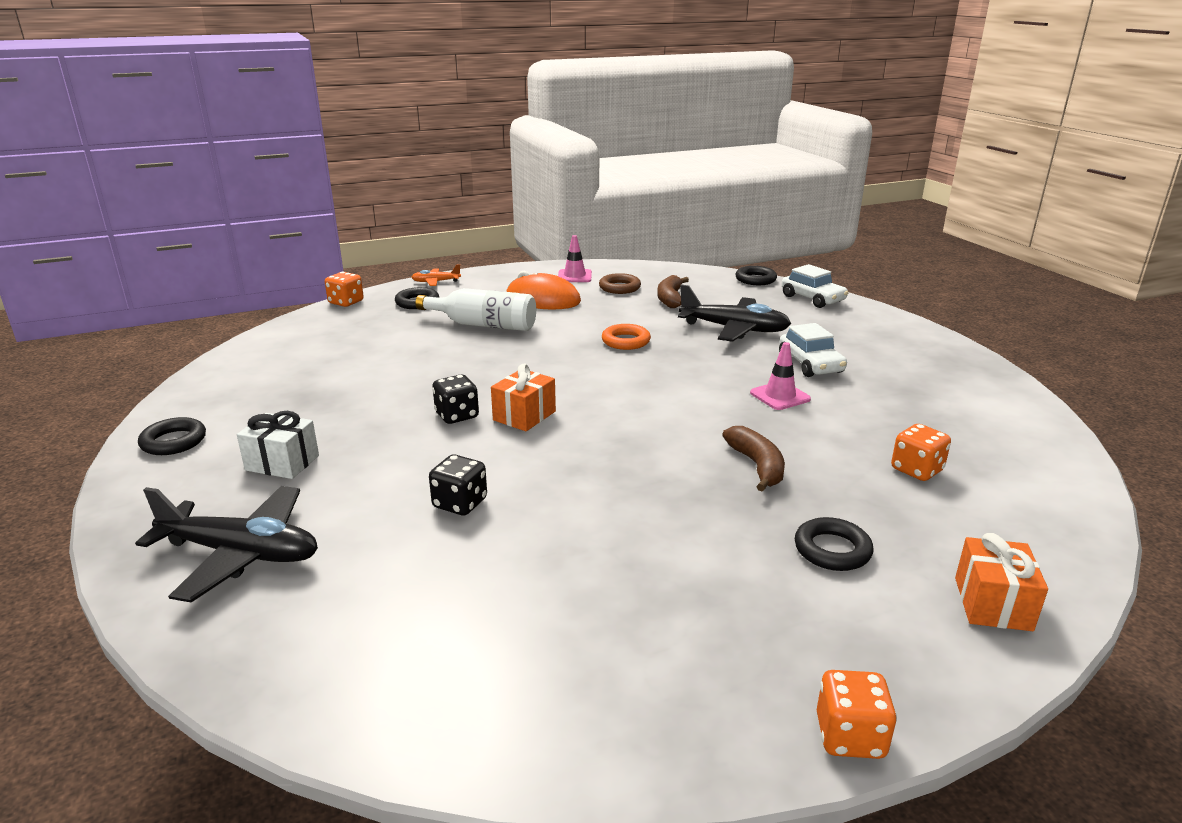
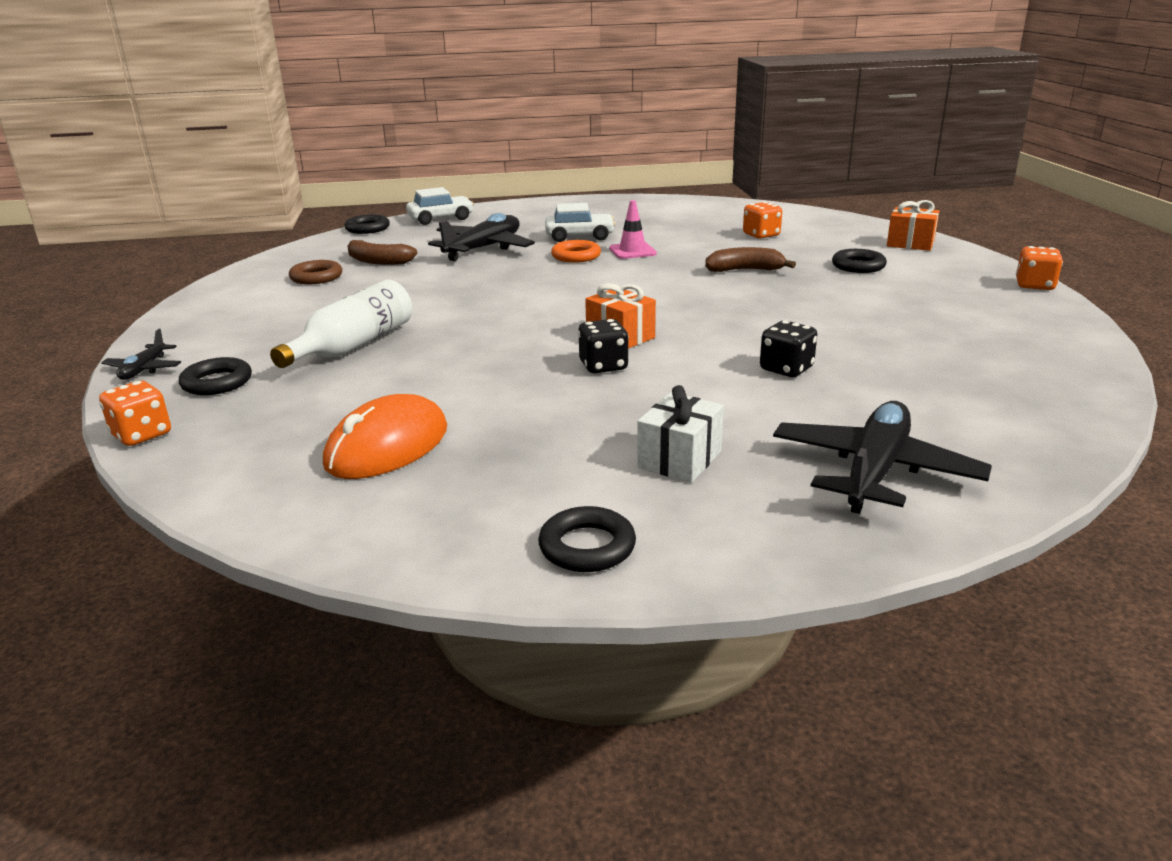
camera: 75 degrees left, 0 degrees up
orange plane [411,264,461,286] -> black plane [101,329,181,380]
orange mouse [506,271,581,310] -> orange mouse moved to [323,394,447,479]
pink traffic cone [558,235,592,282] -> none
orange ring [602,324,651,350] -> orange ring moved to [551,240,601,263]

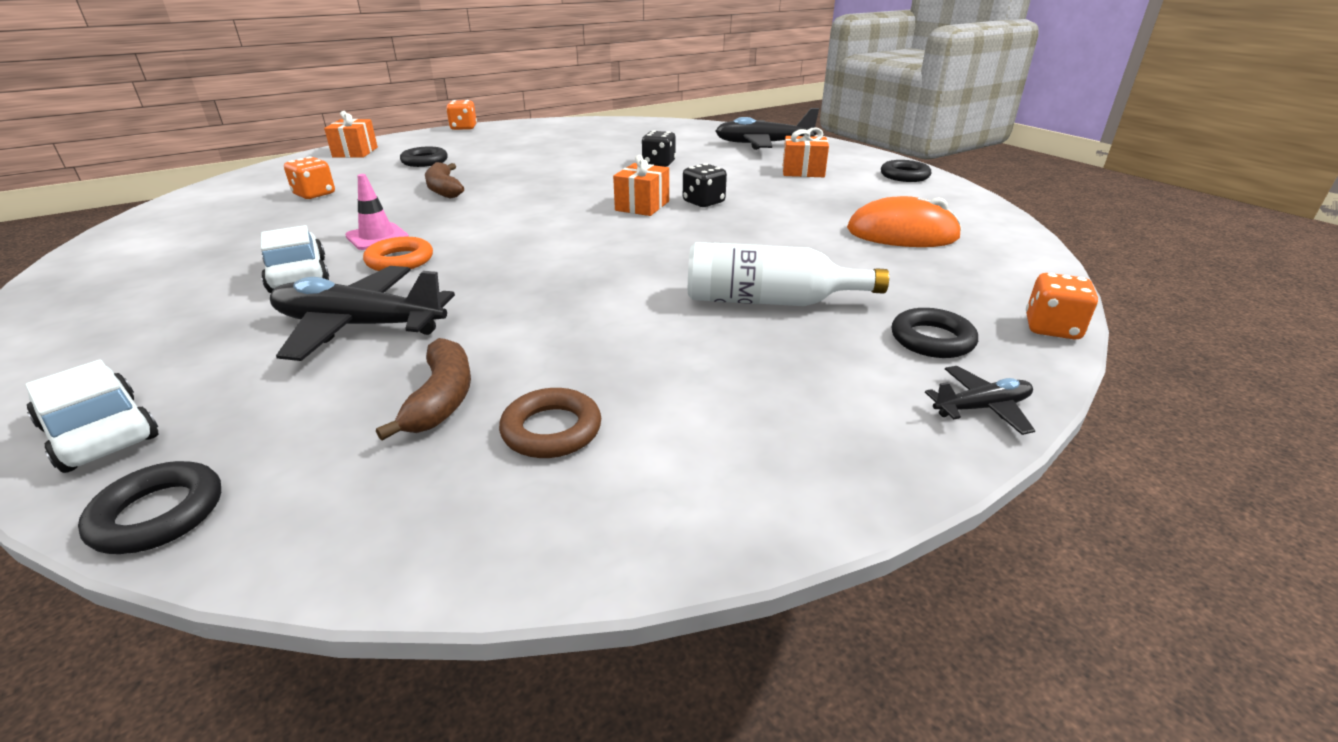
camera: 115 degrees left, 5 degrees up
white gift [637,385,724,483] -> orange gift [783,127,829,177]

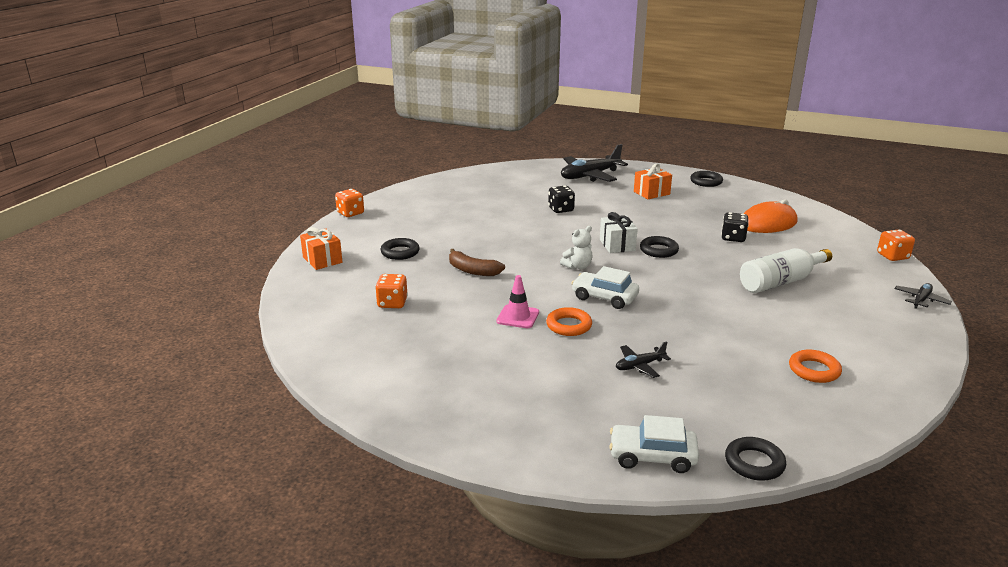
camera: 35 degrees left, 5 degrees down
white car [261,225,329,293] -> white car moved to [571,266,639,309]
black plane [270,266,455,361] -> black plane [616,341,671,378], size x0.50
brown banana [376,338,471,441] -> none
brown ring [499,388,601,458] -> orange ring [789,350,842,383]
orange gift [613,155,669,216] -> white gift [600,212,638,253]
black dice [683,163,727,207] -> black dice moved to [721,212,749,242]
black ring [892,308,978,358] -> black ring moved to [640,236,679,258]
none -> white teddy bear [560,226,593,269]

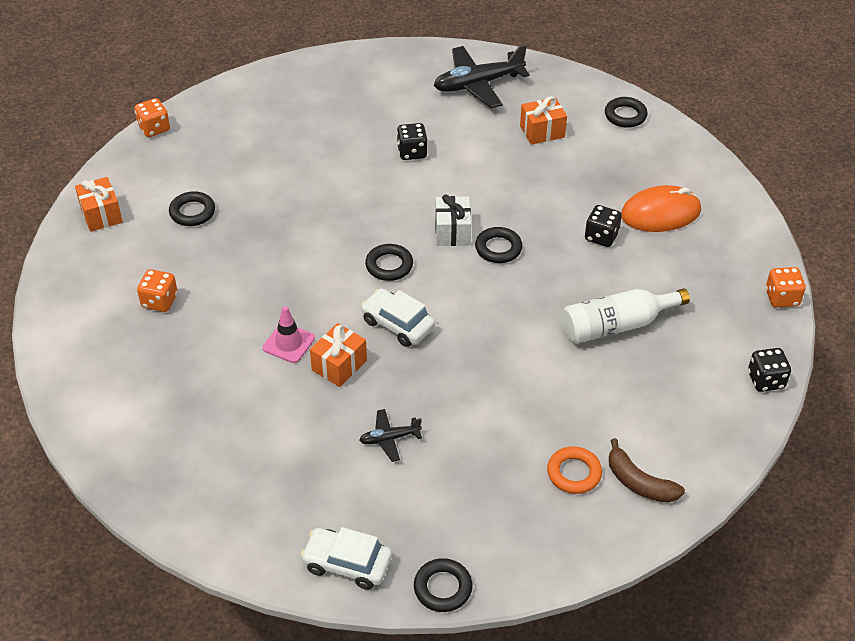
camera: 10 degrees right, 20 degrees up
brown banana [449,249,505,276] -> brown banana moved to [609,438,685,503]
orange ring [546,307,592,336] -> orange gift [310,323,367,387]
white teddy bear [560,226,593,269] -> black ring [365,244,413,281]
black plane [894,283,952,309] -> black dice [748,348,791,392]

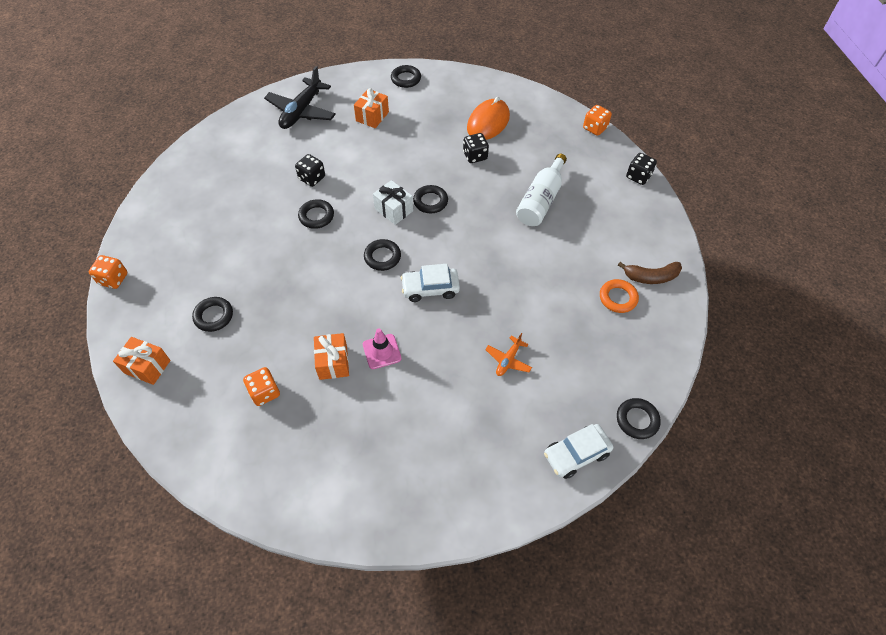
camera: 45 degrees left, 10 degrees up
orange gift [310,323,367,387] -> orange gift moved to [314,333,349,380]
black plane [359,409,422,462] -> orange plane [485,333,532,376]
none -> black ring [298,199,334,229]

